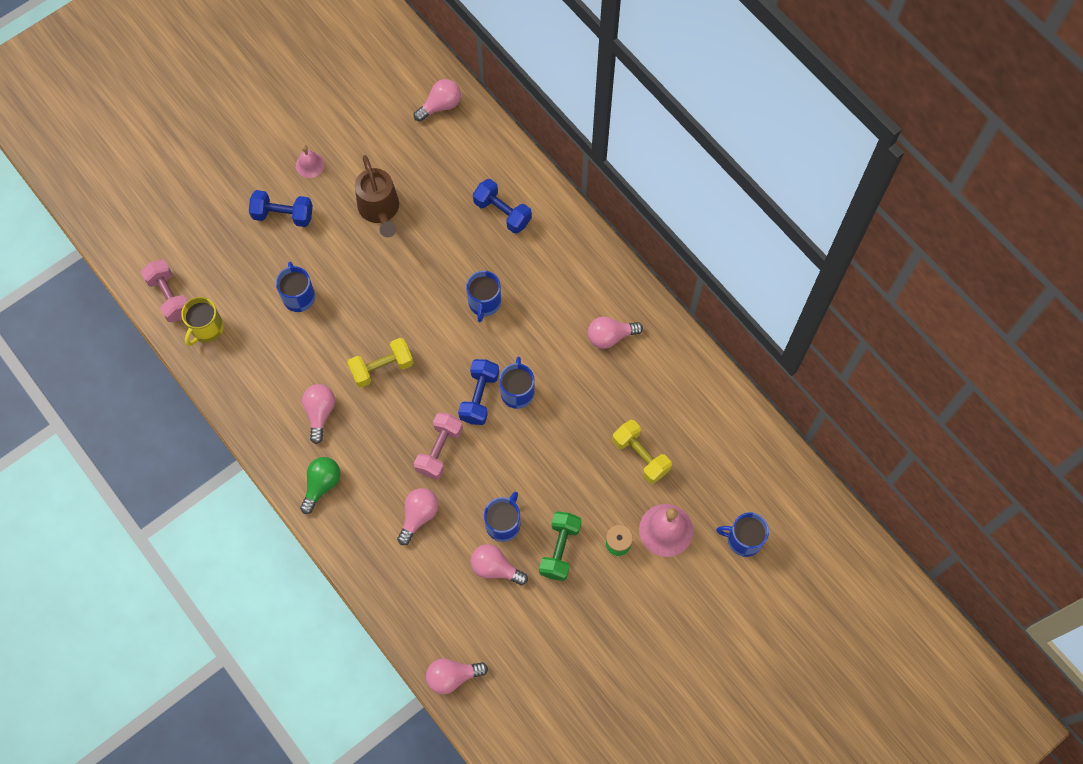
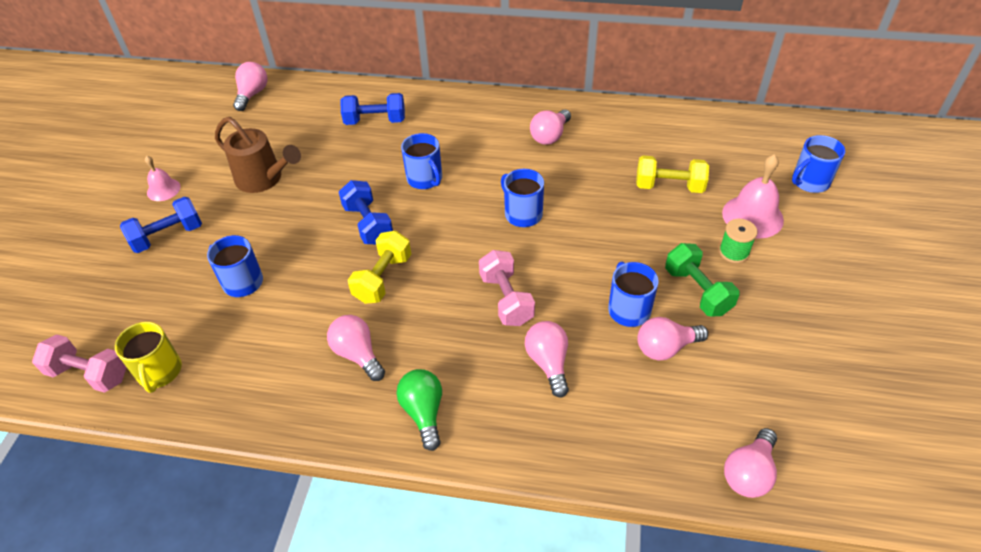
camera: 40 degrees left, 20 degrees down
blue dumbbell [458,359,499,425] -> blue dumbbell moved to [339,180,393,244]

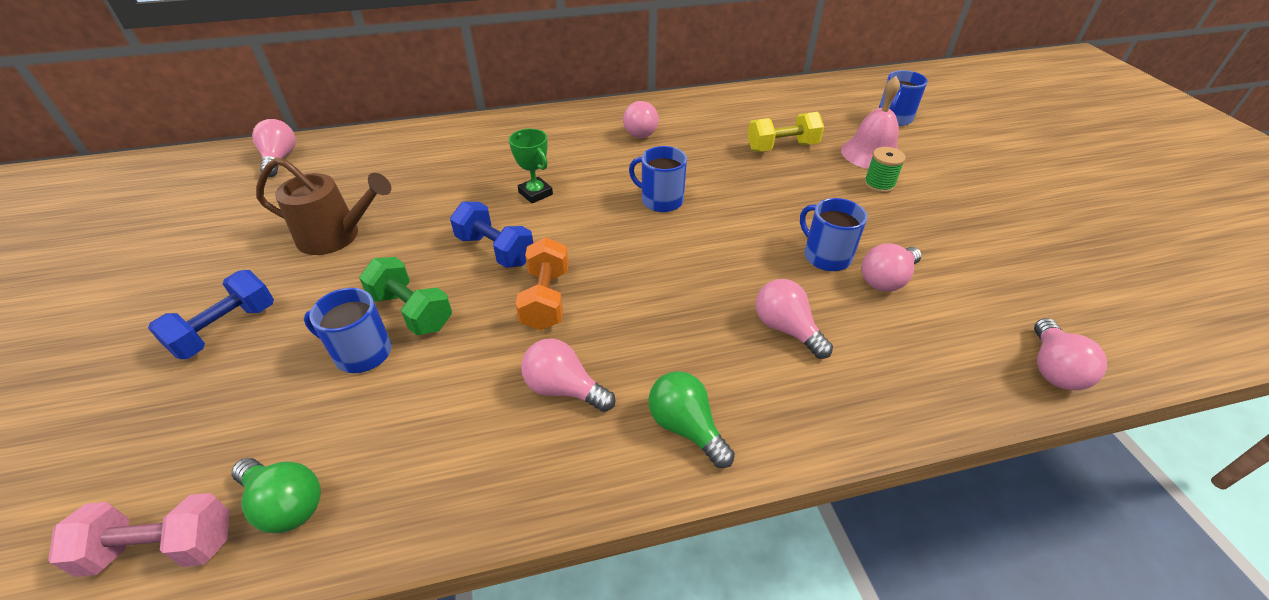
camera: 25 degrees left, 5 degrees down
yellow mug [115,322,182,393] -> green light bulb [232,458,321,533]
pink bell [145,156,181,201] -> none
blue dumbbell [341,93,405,125] -> none
yellow dumbbell [348,230,411,304] -> orange dumbbell [516,237,569,330]
blue mug [401,133,442,189] -> green trophy [509,129,553,203]
pink dumbbell [479,250,535,326] -> none
green dumbbell [665,243,740,316] -> green dumbbell moved to [359,257,452,335]

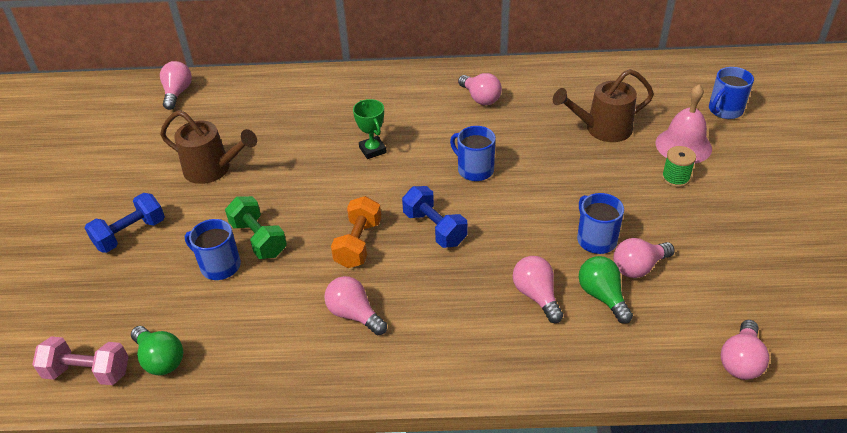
camera: 15 degrees right, 0 degrees up
blue dumbbell [450,202,533,268] -> blue dumbbell moved to [402,186,467,248]
pink light bulb [623,101,659,138] -> pink light bulb turned 60 degrees counterclockwise [458,73,502,105]
green light bulb [648,371,735,468] -> green light bulb moved to [579,256,633,324]
yellow dumbbell [748,112,824,152] -> brown watering can [553,69,654,142]

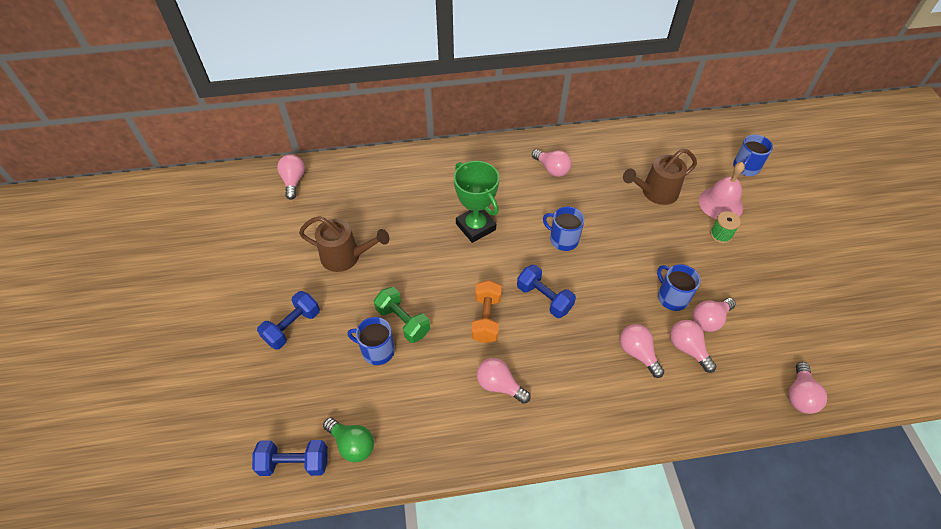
camera: 10 degrees left, 10 degrees up
pink dumbbell [32,336,129,385] -> blue dumbbell [252,440,328,476]
green trophy [353,99,387,159] -> green trophy [454,161,499,243], size x1.68
green light bulb [579,256,633,324] -> pink light bulb [670,320,716,373]

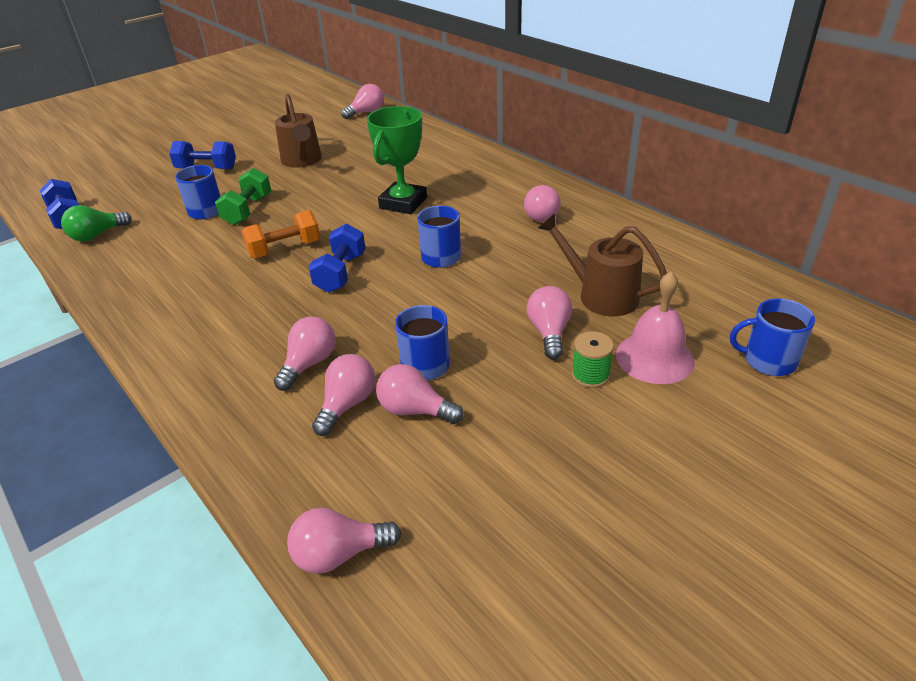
camera: 60 degrees right, 15 degrees down
green light bulb [323,418,374,462] -> green light bulb turned 45 degrees clockwise [61,205,132,242]
pink light bulb [477,358,531,404] -> pink light bulb moved to [527,286,572,359]

